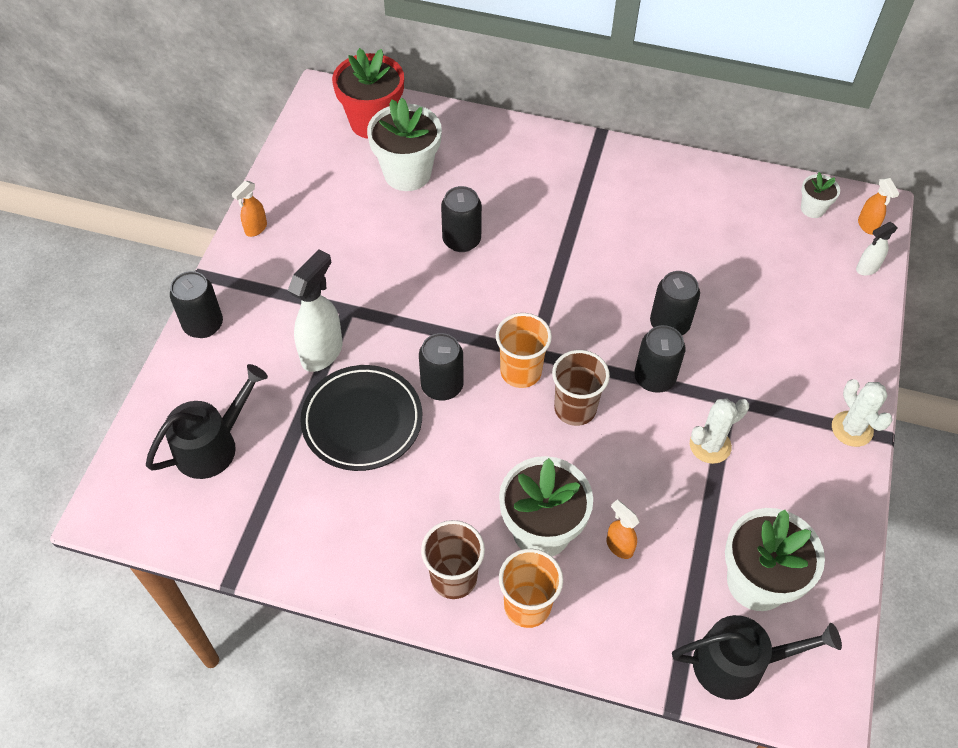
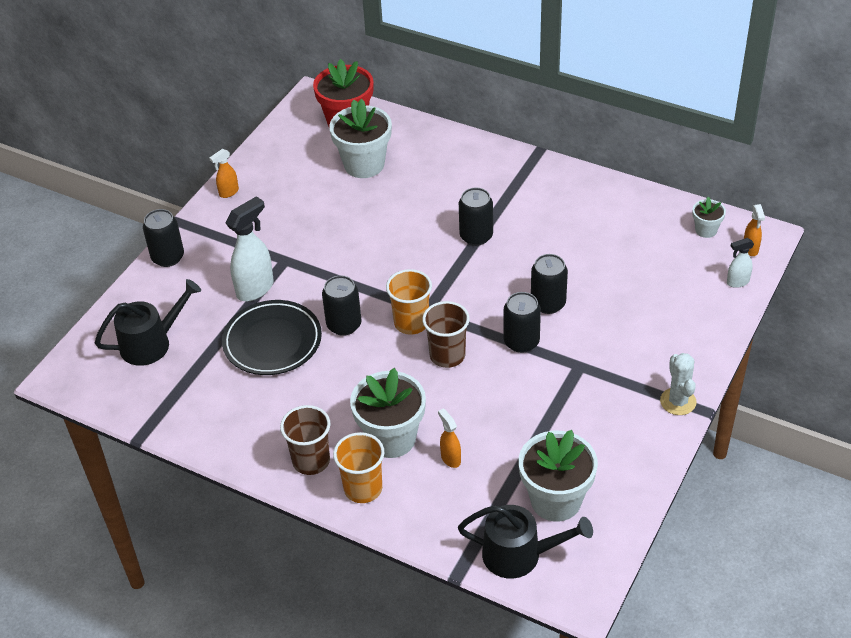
camera: 15 degrees right, 10 degrees down
black can [441,186,482,252] -> black can moved to [459,187,493,246]
white cactus [690,399,749,464] -> none

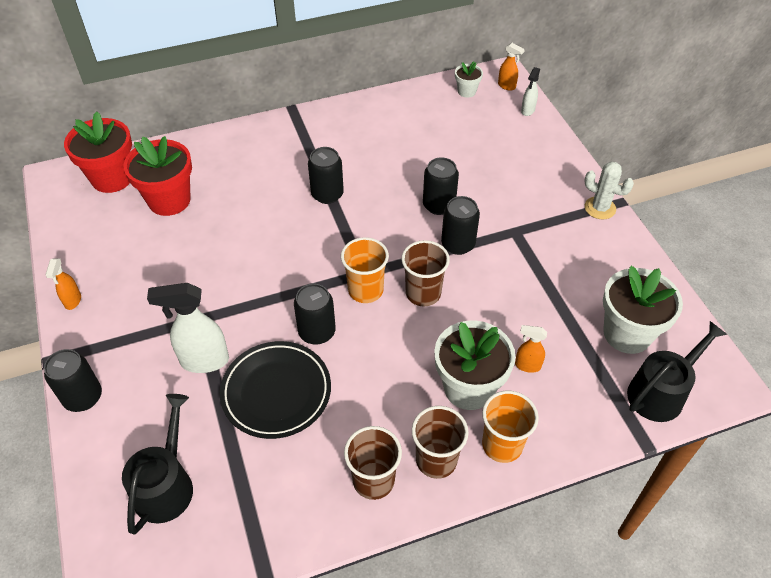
camera: 50 degrees left, 5 degrees up
white spray bottle [226,196,274,301] -> white spray bottle turned 90 degrees counterclockwise [147,283,229,373]
white flower pot [329,99,392,178] -> red flower pot [123,136,192,216]
none -> brown cup [344,426,402,500]

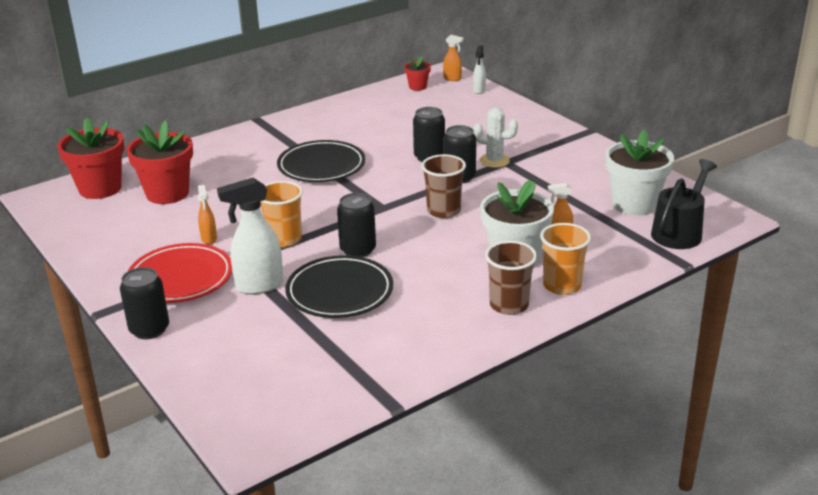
camera: 15 degrees left, 20 degrees down
orange spray bottle [46,258,81,310] -> orange spray bottle moved to [198,185,217,244]
black watering can [122,394,193,535] -> none
black can [308,147,344,204] -> black plate [277,140,365,182]
orange cup [341,237,389,303] -> orange cup moved to [260,181,303,247]
brown cup [344,426,402,500] -> none
white flower pot [455,61,483,98] -> red flower pot [404,57,431,91]
white cactus [584,161,634,220] -> white cactus moved to [474,108,518,168]
none -> red plate [128,243,232,303]

